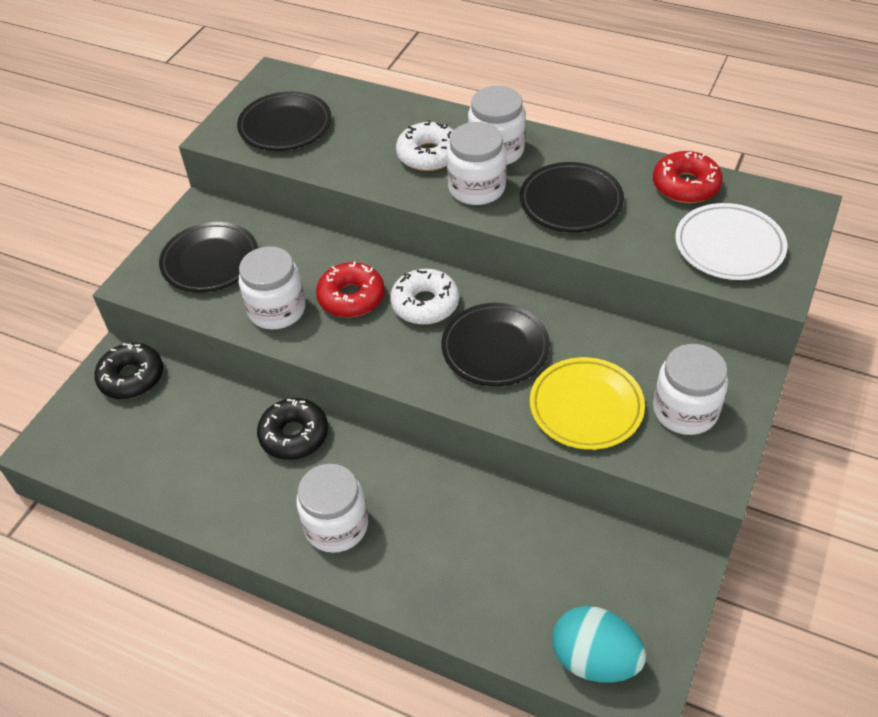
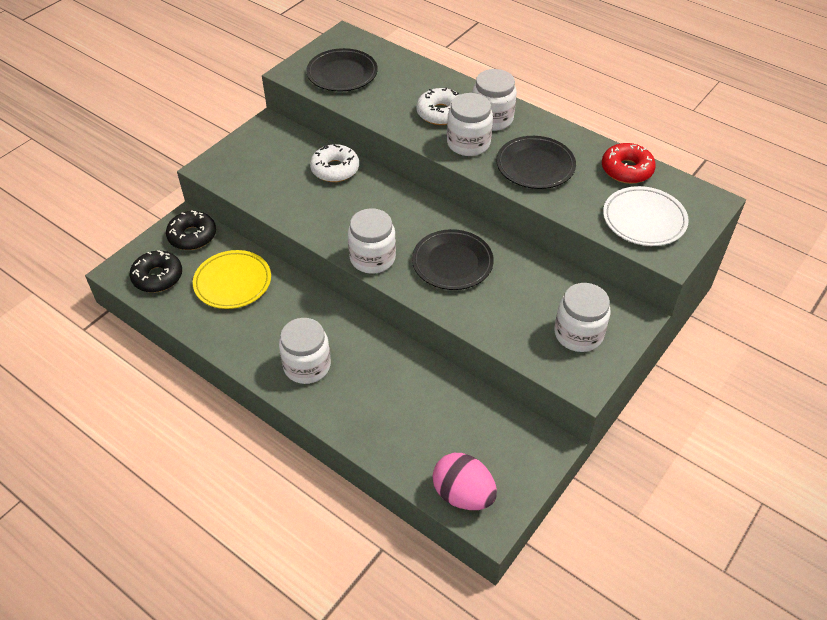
camera: 10 degrees right, 0 degrees up
black plate [159,222,258,292] -> none
white jar [239,246,305,329] -> white jar moved to [348,208,396,274]
black donut [257,398,328,460] -> black donut moved to [130,250,182,293]
red donut [316,262,385,317] -> none
white donut [390,269,459,325] -> white donut moved to [310,144,359,182]
yellow plate [530,357,645,450] -> yellow plate moved to [193,250,271,309]
turquoise egg [552,606,646,683] -> pink egg [433,453,497,510]

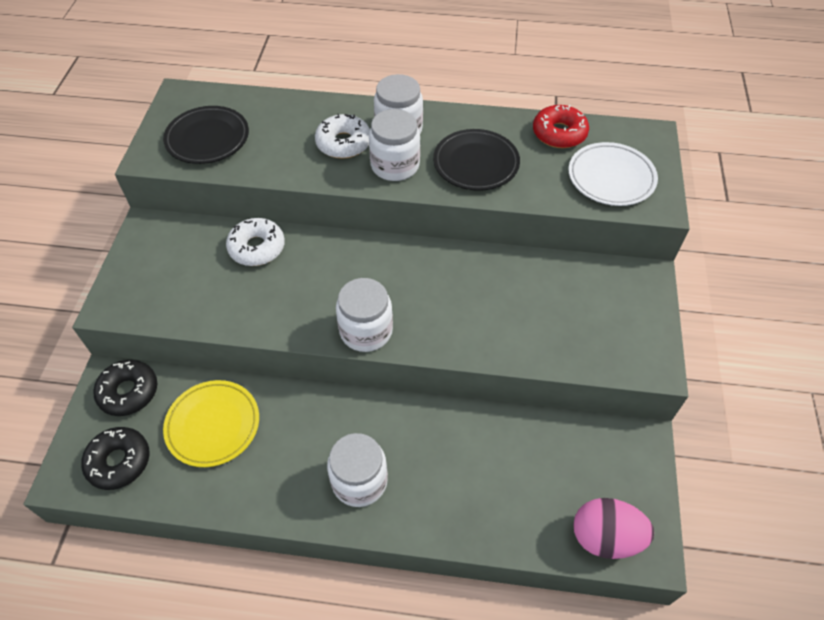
camera: 30 degrees left, 5 degrees up
black plate [412,229,494,290] -> none
white jar [555,283,611,352] -> none

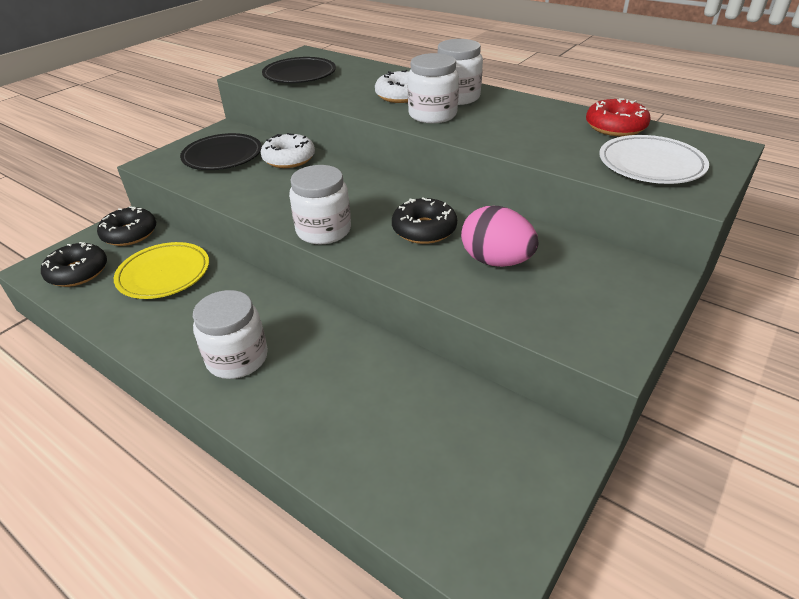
camera: 30 degrees right, 15 degrees down
black plate [433,129,520,191] -> black plate moved to [180,133,262,170]
pink egg [573,498,654,559] -> pink egg moved to [461,206,538,267]
none -> black donut [392,198,457,244]

